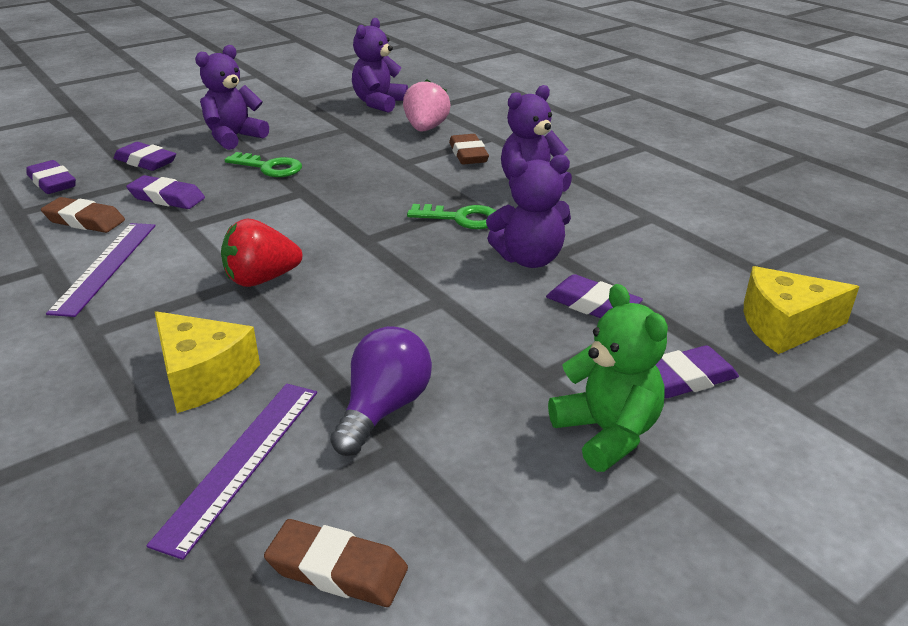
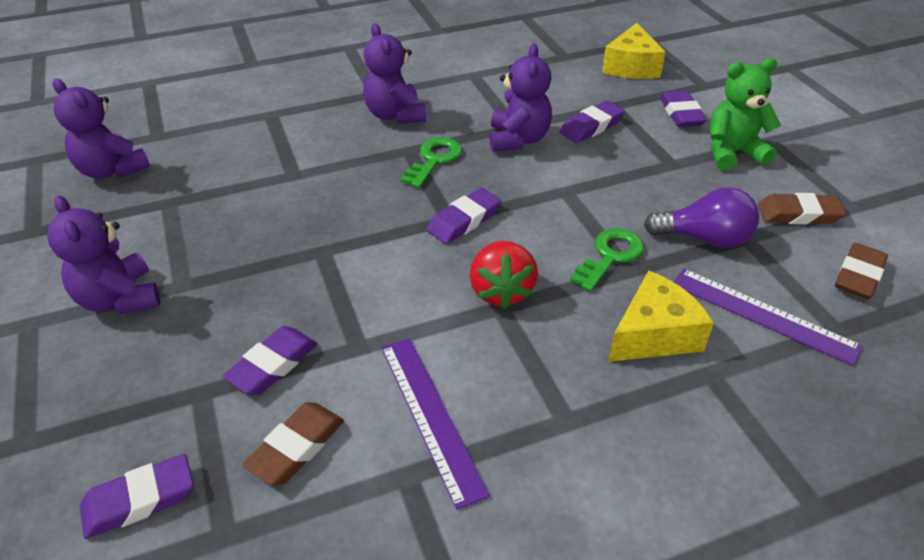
camera: 75 degrees left, 10 degrees up
purple ruler [46,223,156,317] -> purple ruler turned 45 degrees clockwise [381,338,490,510]
purple eraser [114,142,176,171] -> purple eraser moved to [427,188,501,244]
green key [225,152,302,177] -> green key moved to [570,228,644,291]
purple light bulb [330,326,432,456] -> purple light bulb turned 150 degrees clockwise [644,187,759,248]
pink strawberry [403,79,451,132] -> none
brown eraser [449,134,489,165] -> brown eraser moved to [758,193,846,224]

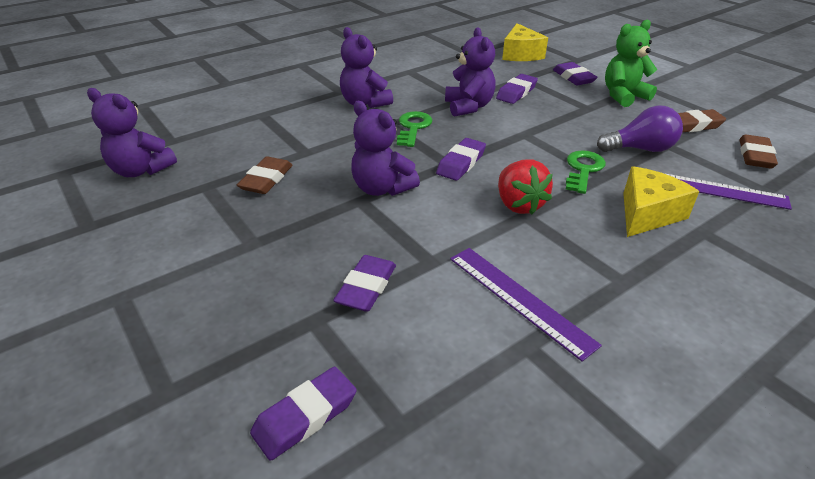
camera: 15 degrees left, 5 degrees down
purple teddy bear [47,195,160,314] -> purple teddy bear moved to [351,101,420,196]
brown eraser [243,402,344,486] -> brown eraser moved to [237,157,293,194]

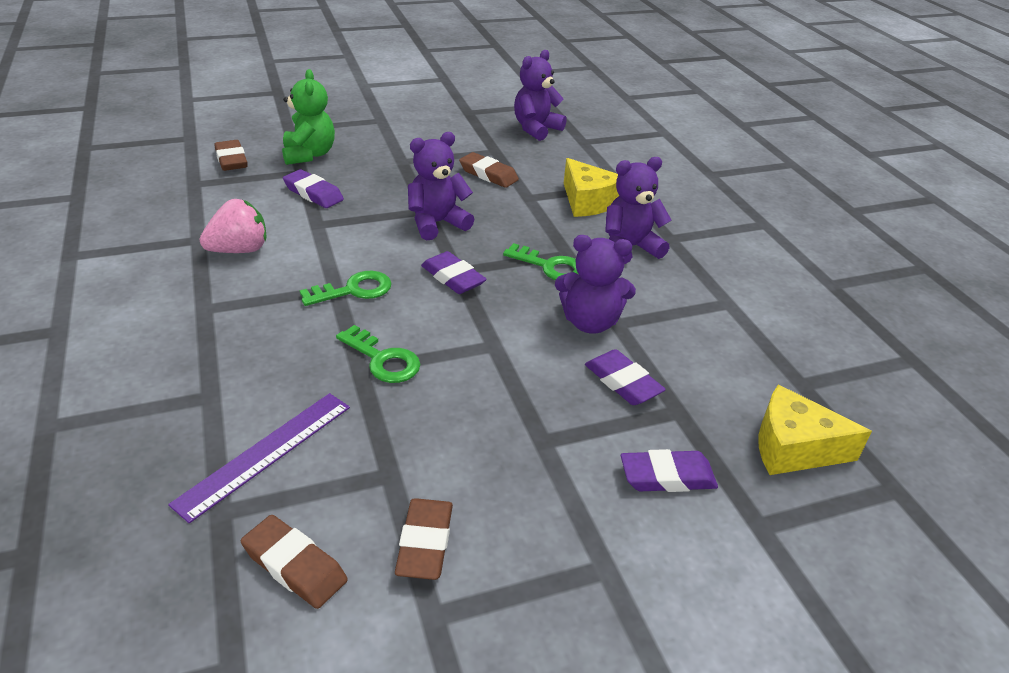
camera: 105 degrees right, 0 degrees up
purple eraser [250,367,357,461] -> brown eraser [214,140,248,171]
purple ruler [450,248,602,362] -> pink strawberry [200,199,267,253]
red strawberry [498,160,553,215] -> green key [299,271,392,306]
purple light bulb [597,105,683,152] -> none
green teddy bear [605,20,657,107] -> green teddy bear moved to [282,69,335,165]
yellow cheese [623,166,699,237] -> yellow cheese moved to [564,158,619,217]

